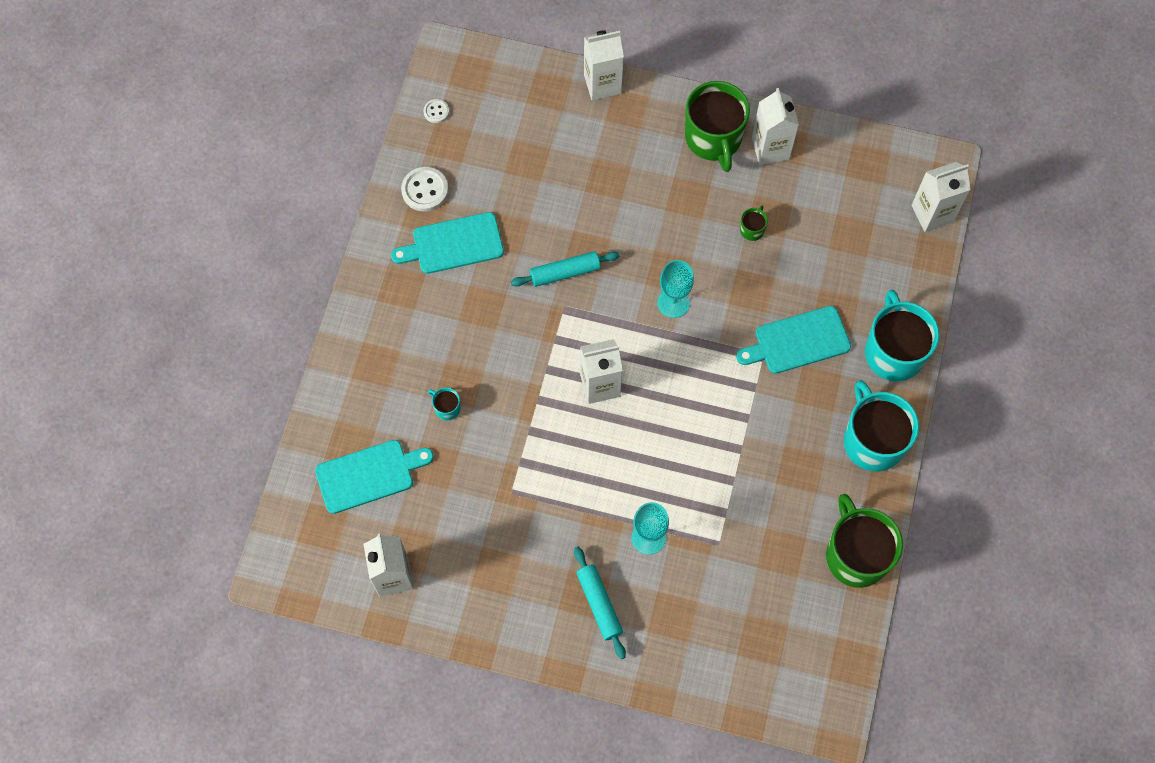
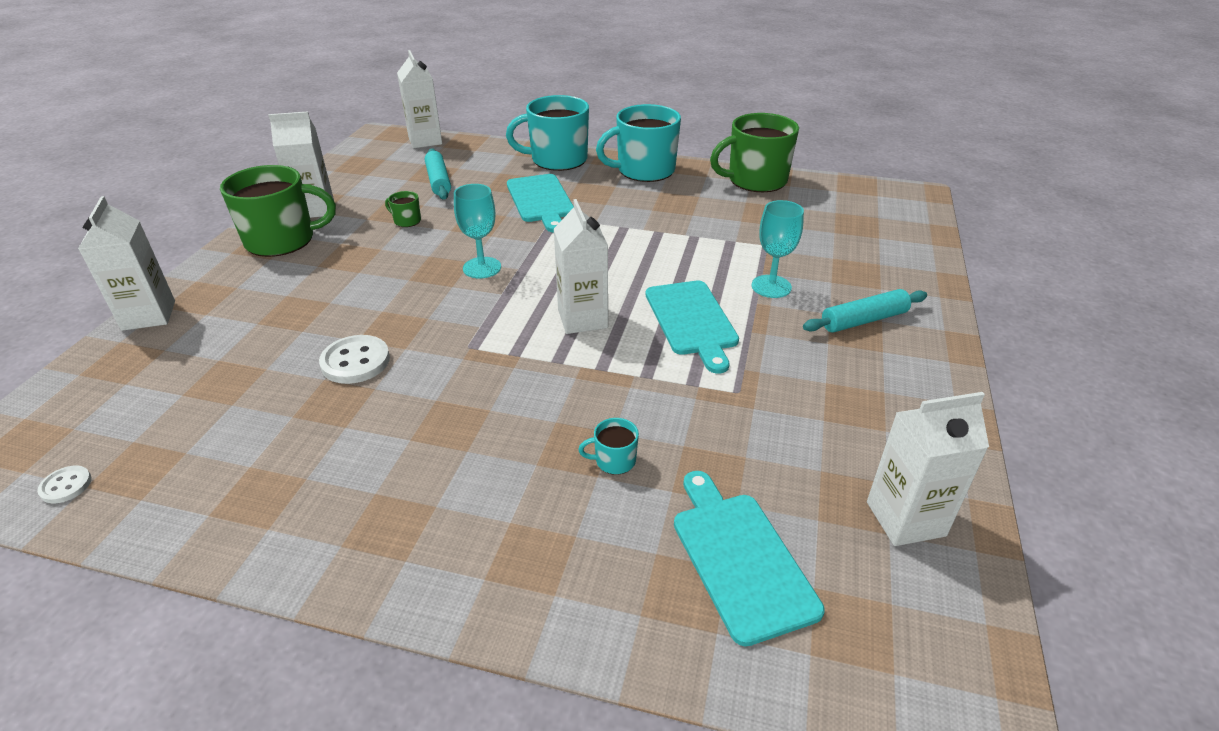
camera: 90 degrees left, 30 degrees down
turquoise cutting board [391,212,504,274] -> turquoise cutting board moved to [646,281,739,374]
white button [401,167,449,212] -> white button moved to [319,335,390,384]
turquoise mug [428,387,460,420] -> turquoise mug turned 45 degrees clockwise [578,418,639,475]
turquoise rolling pin [511,251,620,287] -> turquoise rolling pin moved to [425,148,451,199]

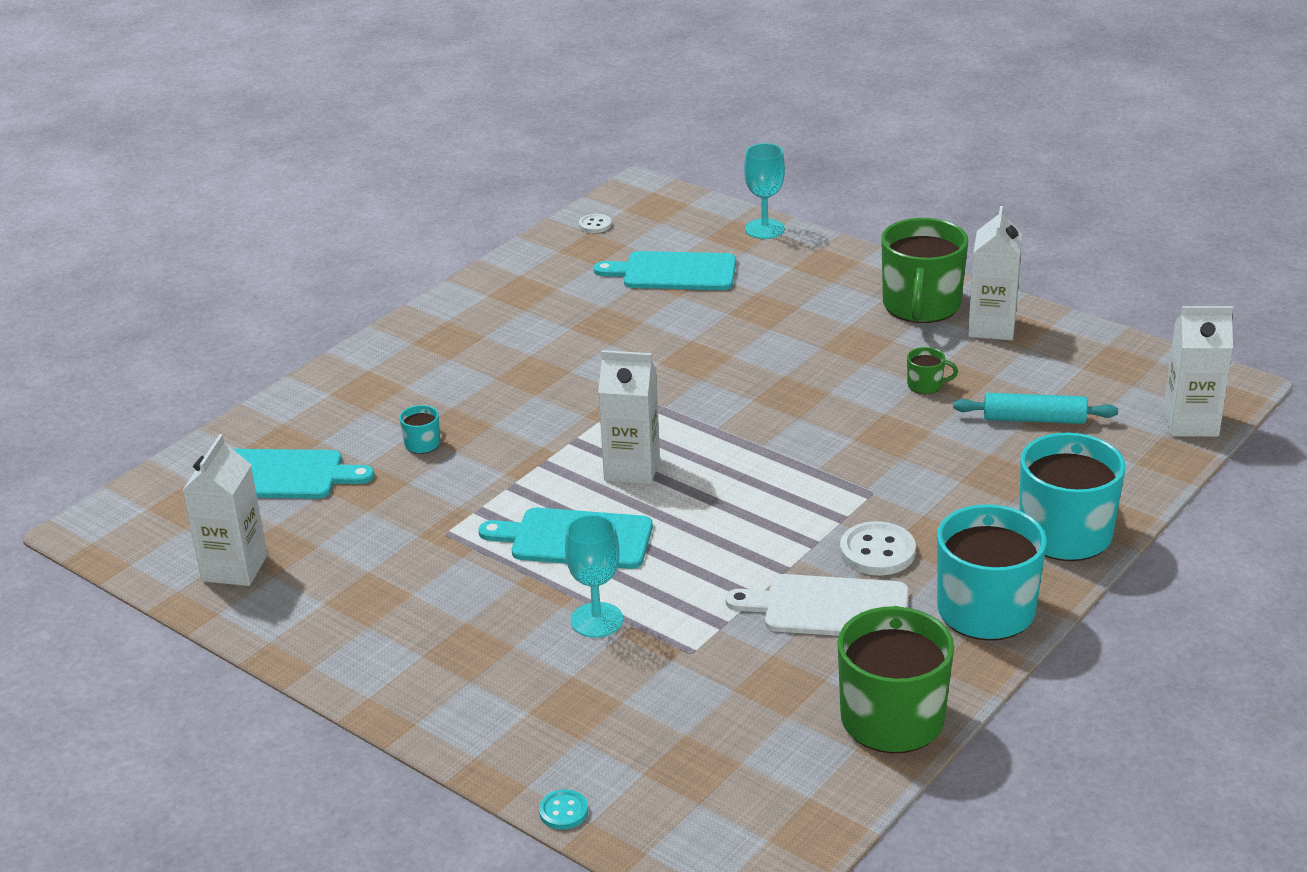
camera: 115 degrees right, 5 degrees down
white carton [78,196,175,331] -> none
white button [319,335,390,384] -> white button moved to [840,521,916,575]
green mug [385,191,421,227] -> green mug turned 45 degrees clockwise [907,347,958,394]
turquoise goblet [454,184,501,279] -> turquoise goblet moved to [744,143,785,239]
turquoise cutting board [507,174,574,232] -> turquoise cutting board moved to [594,251,736,290]
turquoise rolling pin [803,289,927,333] -> none
none -> turquoise button [539,789,588,830]
none -> white cutting board [725,574,909,636]

